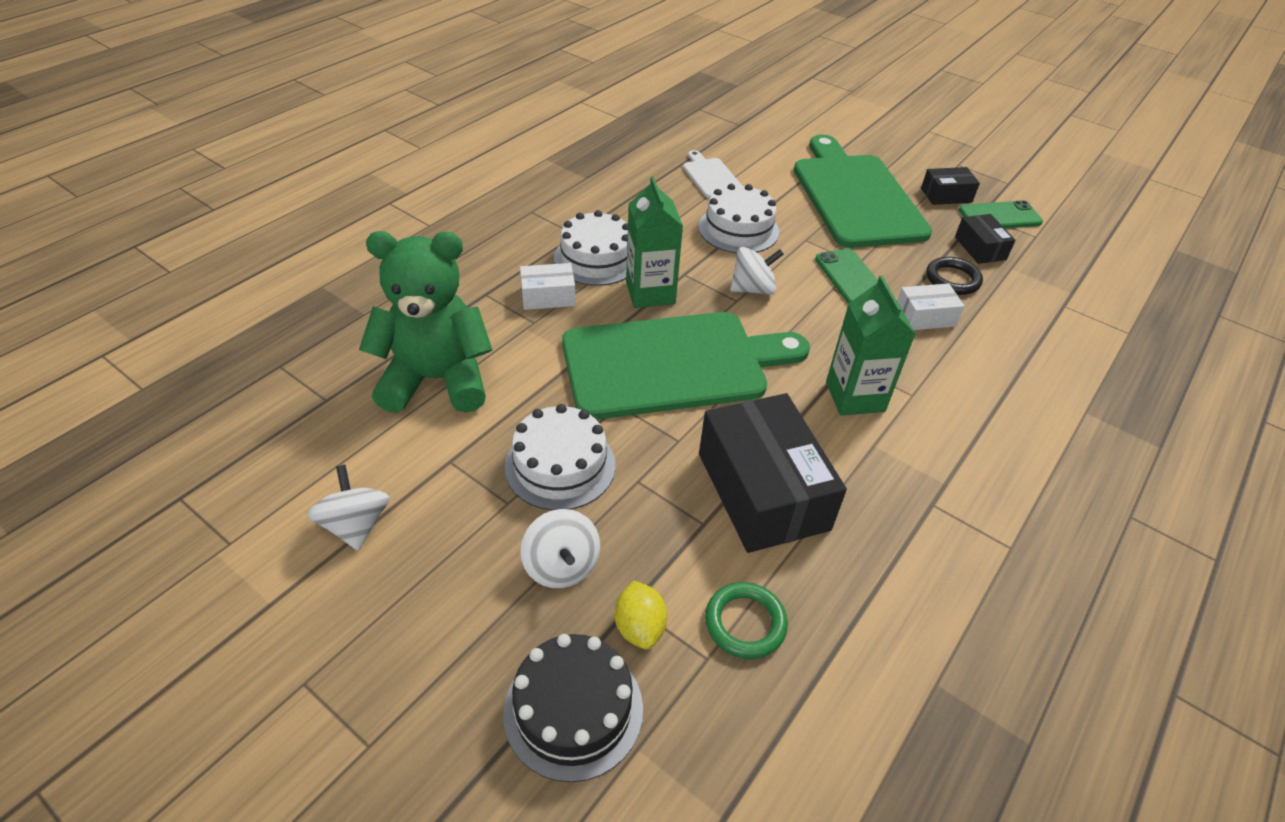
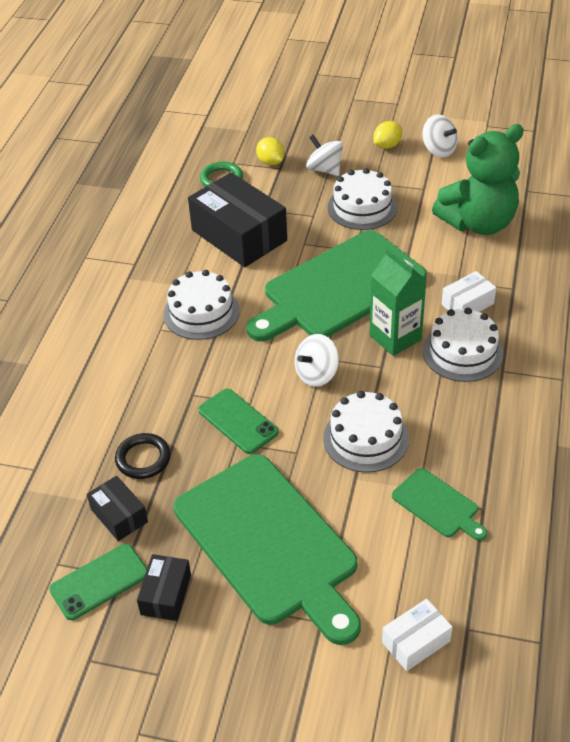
camera: 160 degrees right, 0 degrees up
black cake [503,634,643,782] -> none
white cutting board [683,150,742,198] -> green cutting board [392,468,487,541]
green carton [826,276,915,416] -> white cake [163,270,240,340]
white box [897,283,965,330] -> white box moved to [382,599,453,671]
black box [921,167,980,205] -> black box turned 45 degrees counterclockwise [137,554,191,621]
none -> yellow lemon [373,121,402,149]

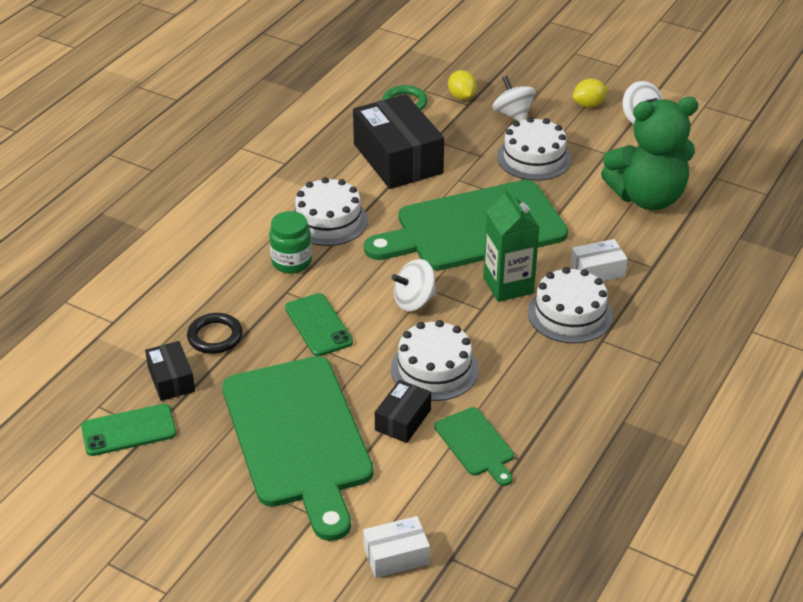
camera: 15 degrees right, 5 degrees down
black box [137,554,191,621] -> black box moved to [375,380,431,443]
none -> green jar [269,211,312,273]

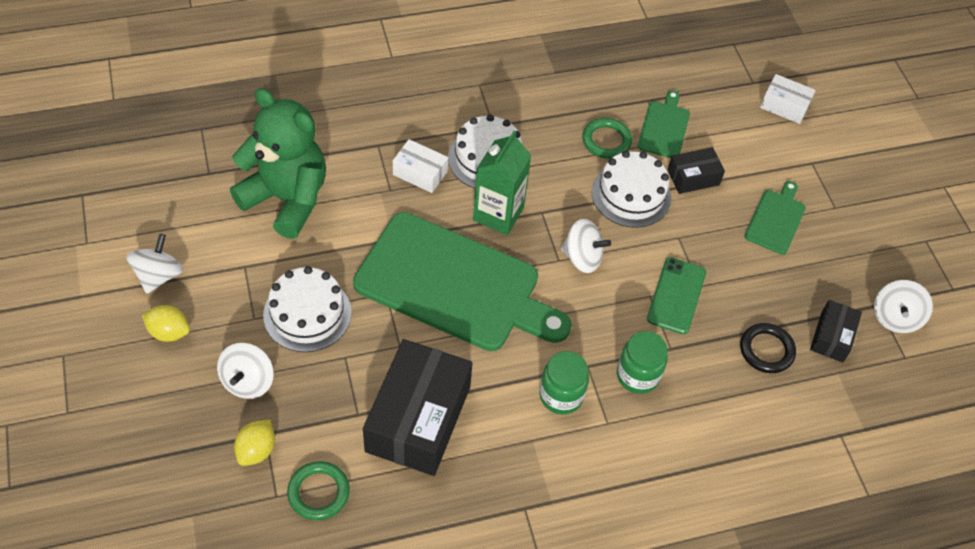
camera: 140 degrees left, 15 degrees up
green phone [81,404,176,456] -> white spinning top [874,280,933,333]
green cutting board [222,356,374,541] -> green cutting board [744,181,806,255], size x0.44
white cake [294,177,368,246] -> green jar [539,351,589,415]
none -> green ring [582,118,632,159]

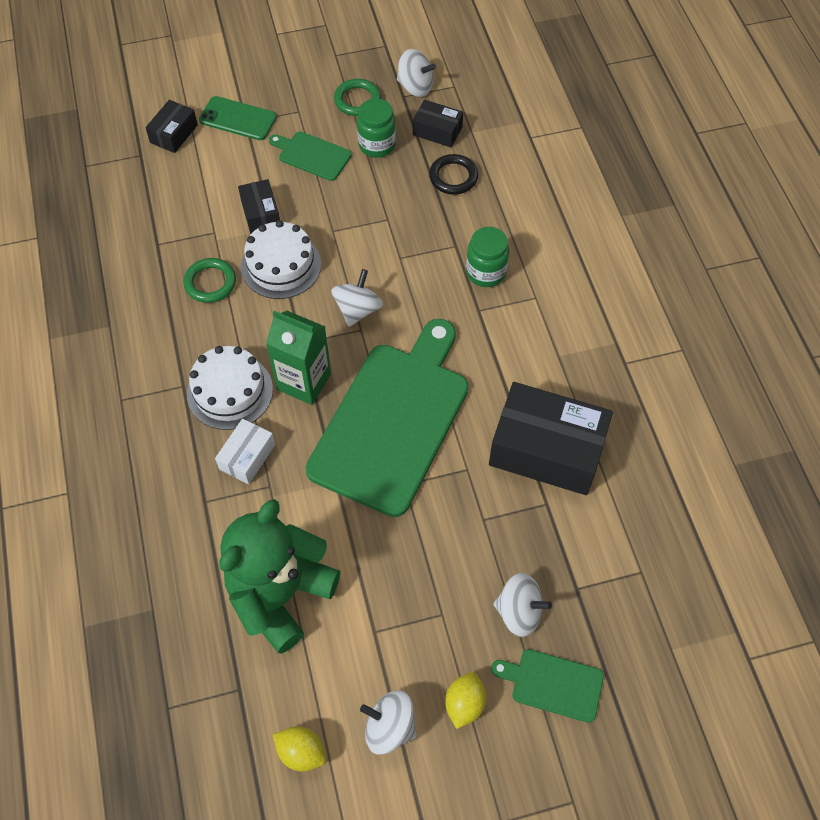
camera: 85 degrees left, 5 degrees up
yellow lemon [234,420,275,466] -> yellow lemon moved to [273,726,326,771]
white cake [263,266,351,352] -> none
green ring [287,461,350,520] -> green ring moved to [334,79,381,116]
green jar [539,351,589,415] -> green jar moved to [357,98,396,158]
green cutting board [638,90,690,158] -> green cutting board moved to [491,649,604,723]
green phone [647,257,706,334] -> green phone moved to [199,96,277,140]
white box [760,74,816,124] -> black box [145,100,198,153]

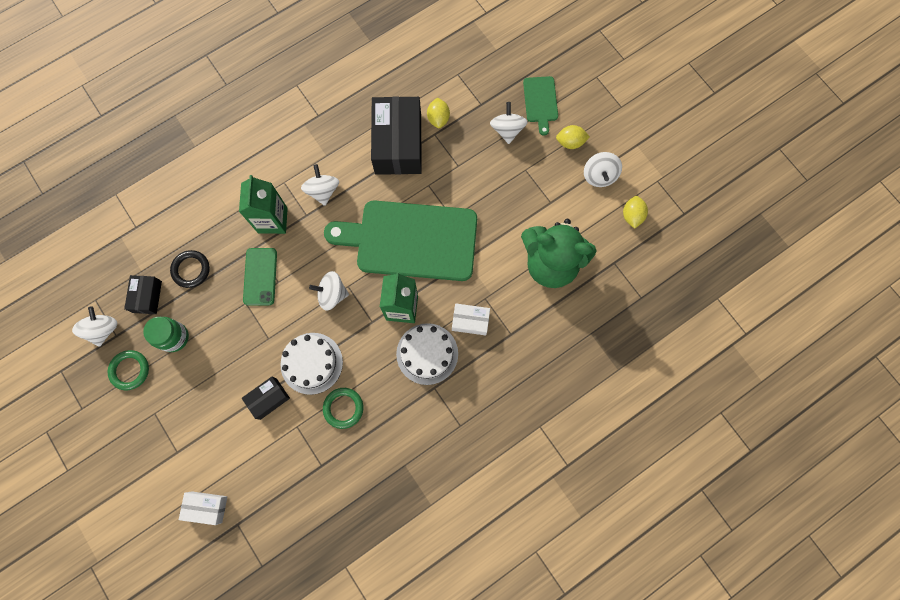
camera: 110 degrees left, 15 degrees up
black box [145,100,198,153] -> white box [179,492,227,525]
green phone [199,96,277,140] -> green phone moved to [243,248,277,306]
green cutting board [269,131,352,181] -> none
green jar [466,227,509,287] -> green carton [239,175,288,234]
none -> white spinning top [301,164,339,206]
none -> yellow lemon [427,98,450,128]

